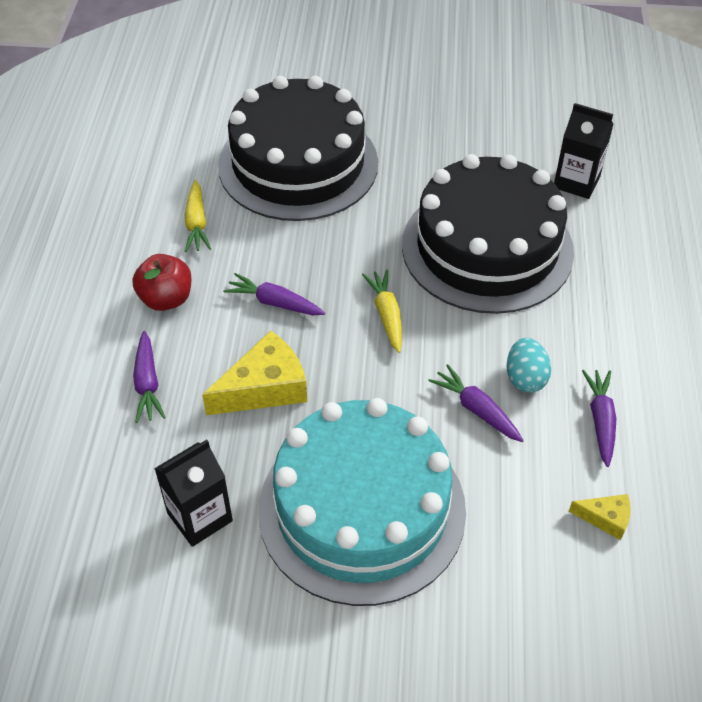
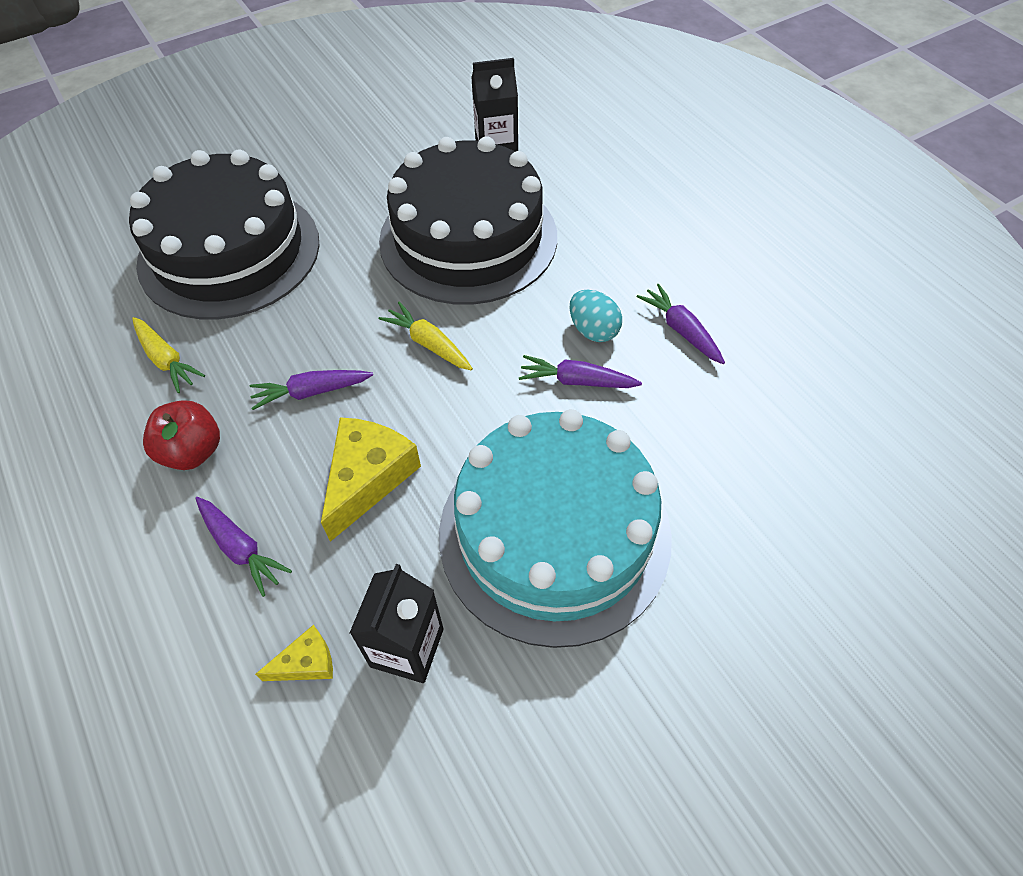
camera: 35 degrees left, 5 degrees up
yellow cheese [569,494,630,540] -> yellow cheese moved to [255,625,333,681]

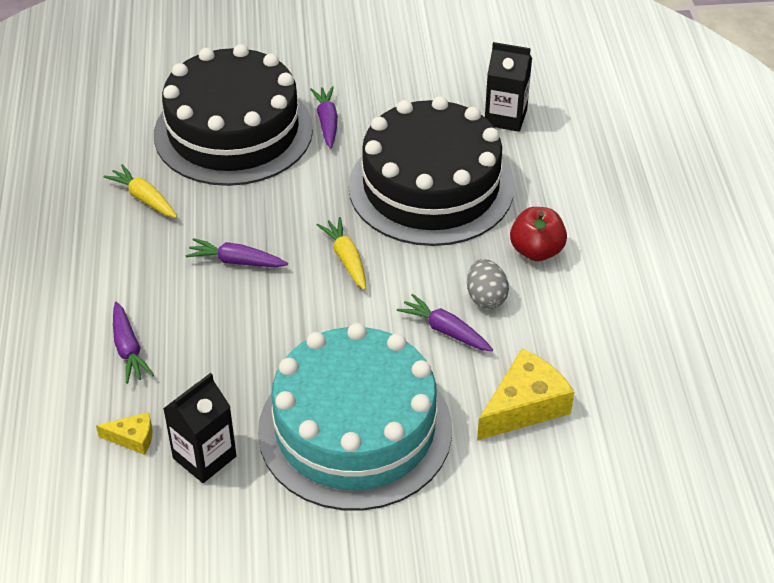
camera: 25 degrees right, 10 degrees down
yellow carrot [132,317,205,393] -> yellow carrot turned 150 degrees clockwise [103,164,177,218]
red apple [143,400,220,470] -> red apple moved to [510,207,567,261]
yellow cheese [321,417,421,542] -> yellow cheese moved to [477,349,574,440]
turquoise egg [570,290,622,342] -> grey egg [467,259,509,309]
purple carrot [637,284,725,364] -> purple carrot moved to [310,86,338,148]

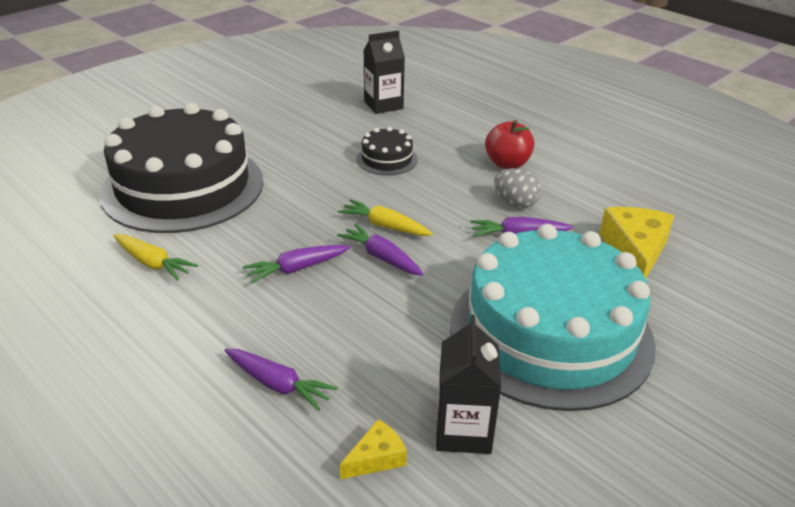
camera: 40 degrees left, 10 degrees down
yellow carrot [103,164,177,218] -> yellow carrot turned 150 degrees counterclockwise [113,234,198,281]
purple carrot [310,86,338,148] -> purple carrot moved to [337,224,424,276]
black cake [348,96,514,246] -> black cake [356,127,418,175], size x0.41

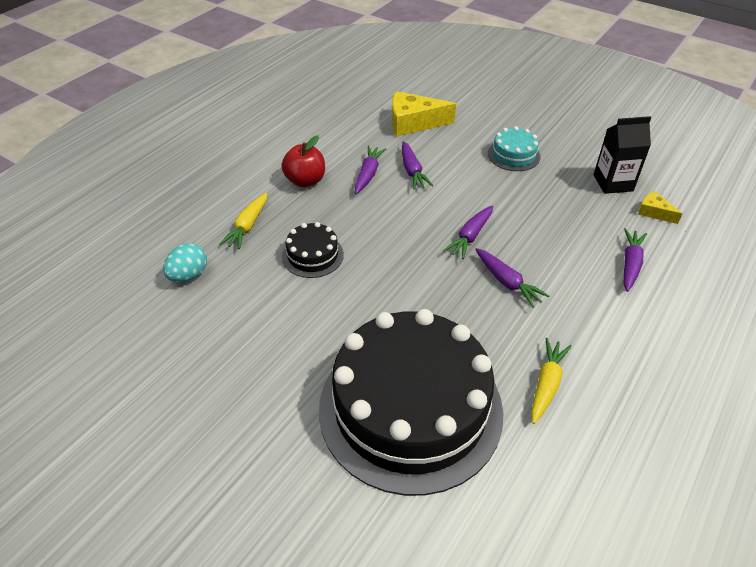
camera: 100 degrees left, 10 degrees up
yellow carrot [338,199,433,236] -> yellow carrot moved to [219,193,267,249]
black carton [363,30,405,114] -> turquoise egg [163,243,207,282]
turquoise cake [450,224,656,411] -> turquoise cake [488,126,541,171], size x0.41
grey egg [494,168,541,208] -> purple carrot [355,146,386,194]

